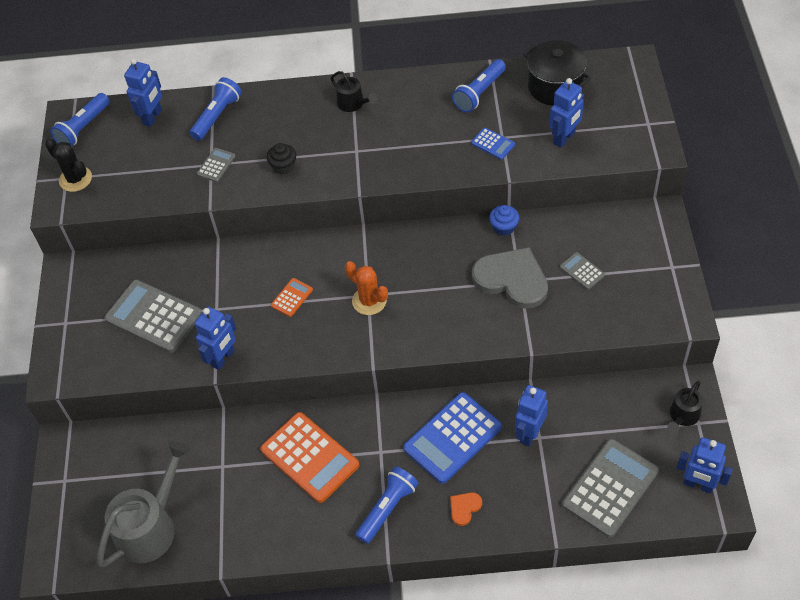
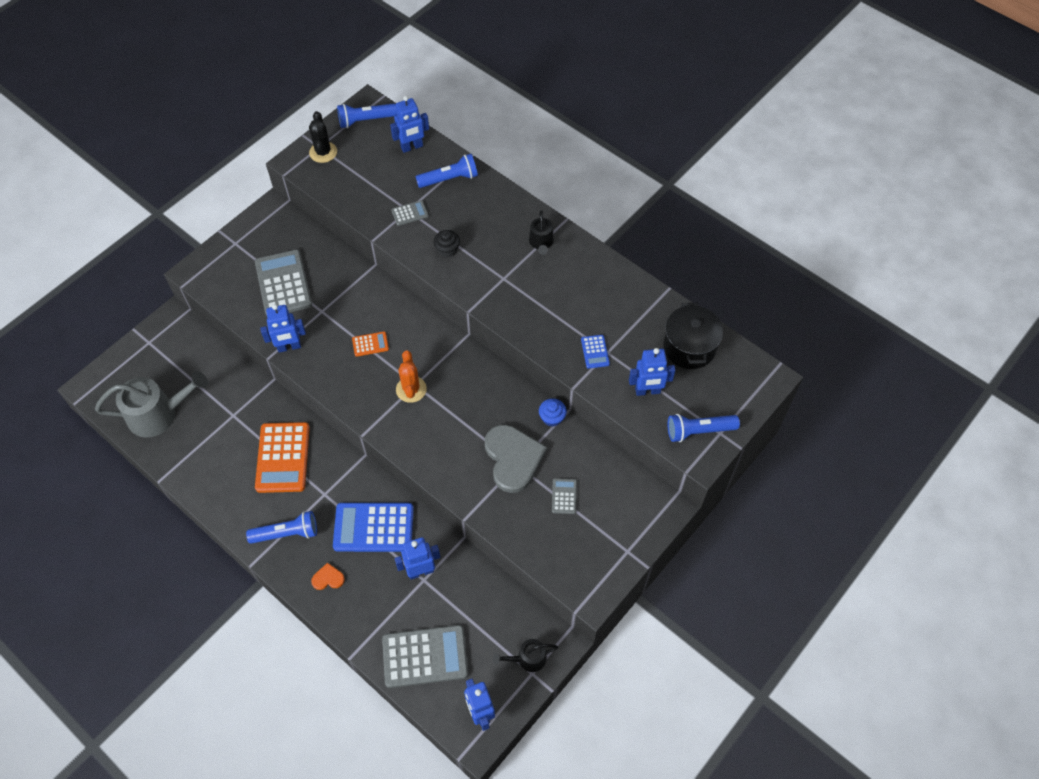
camera: 40 degrees right, 5 degrees up
blue flashlight [452,59,506,112] -> blue flashlight moved to [668,414,740,442]

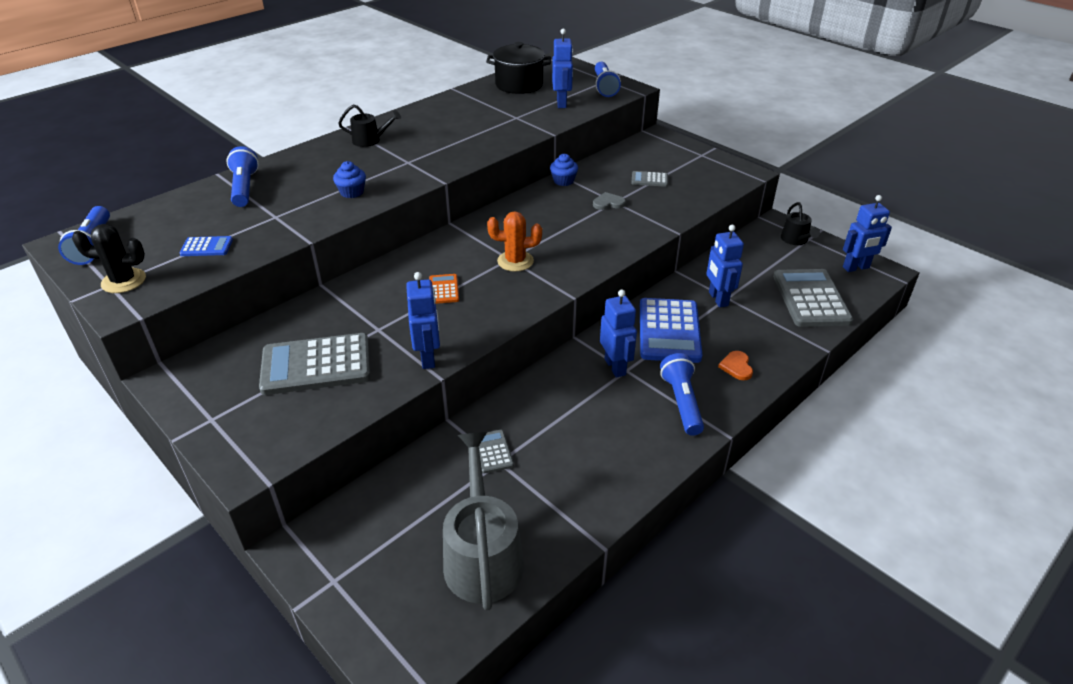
camera: 85 degrees left, 20 degrees down
orange calculator [255,422,310,493] -> none
blue robot [390,96,429,153] -> blue robot moved to [600,290,637,378]
grey calculator [391,200,429,226] -> grey calculator moved to [479,430,514,474]
black cupcake [434,230,460,257] -> blue cupcake [333,161,366,198]
grey heart [485,425,547,493] -> grey heart [593,192,626,210], size x0.44
blue calculator [581,335,610,369] -> blue calculator moved to [180,236,233,256]

